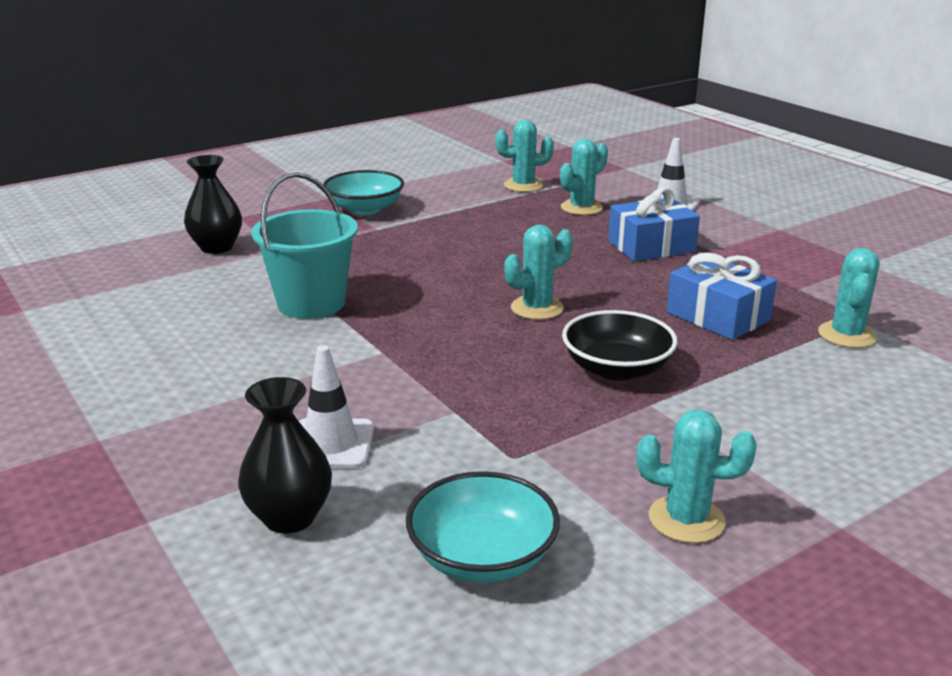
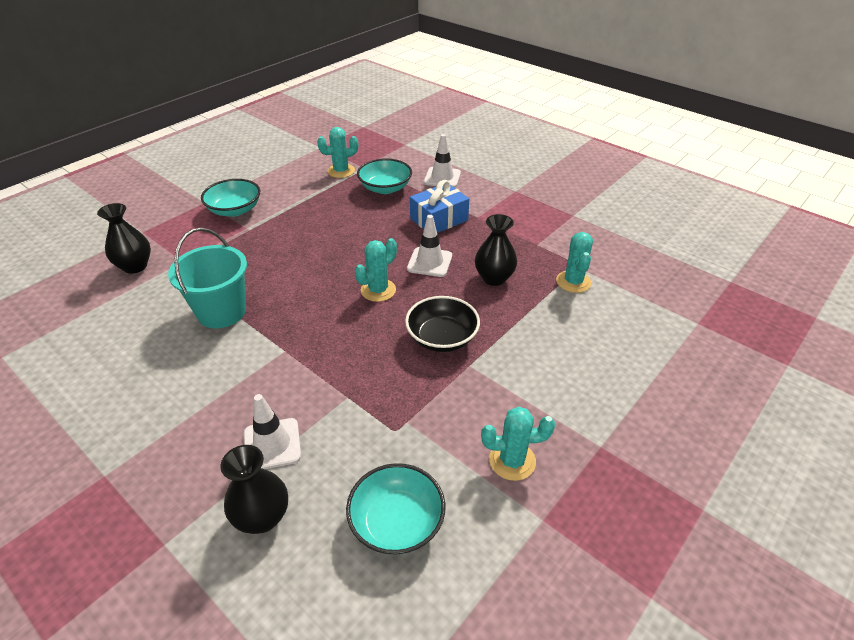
camera: 15 degrees left, 15 degrees up
turquoise cactus [560,139,608,215] -> turquoise bowl [357,158,412,194]
blue gift [667,253,777,340] -> black vase [475,214,517,286]
none -> white traffic cone [407,215,452,277]

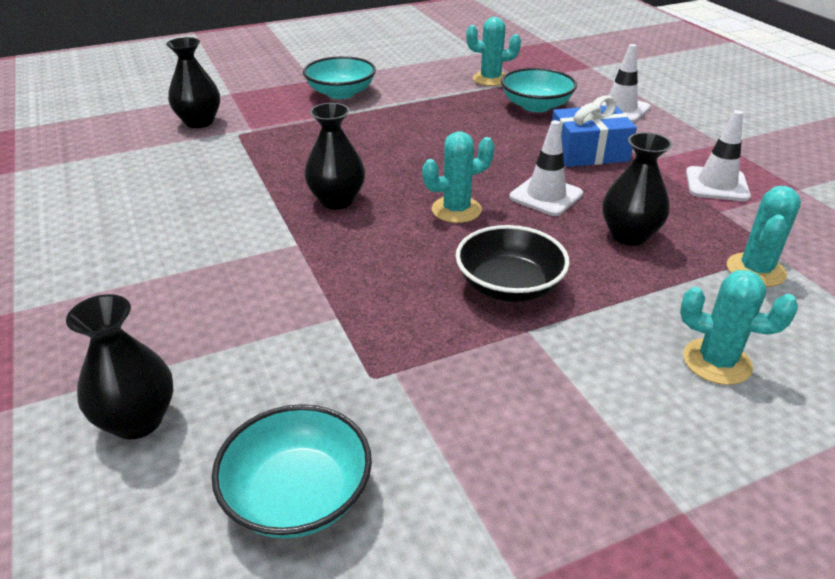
camera: 25 degrees right, 5 degrees down
turquoise bucket [168,228,247,328] -> none
white traffic cone [244,394,301,469] -> white traffic cone moved to [686,110,751,201]
turquoise cactus [481,407,555,481] -> turquoise cactus moved to [680,270,798,385]
none -> black vase [304,103,365,209]

